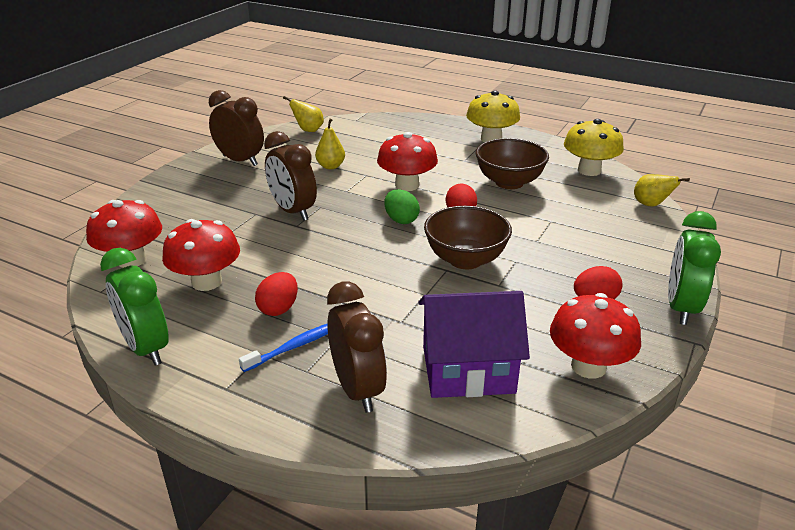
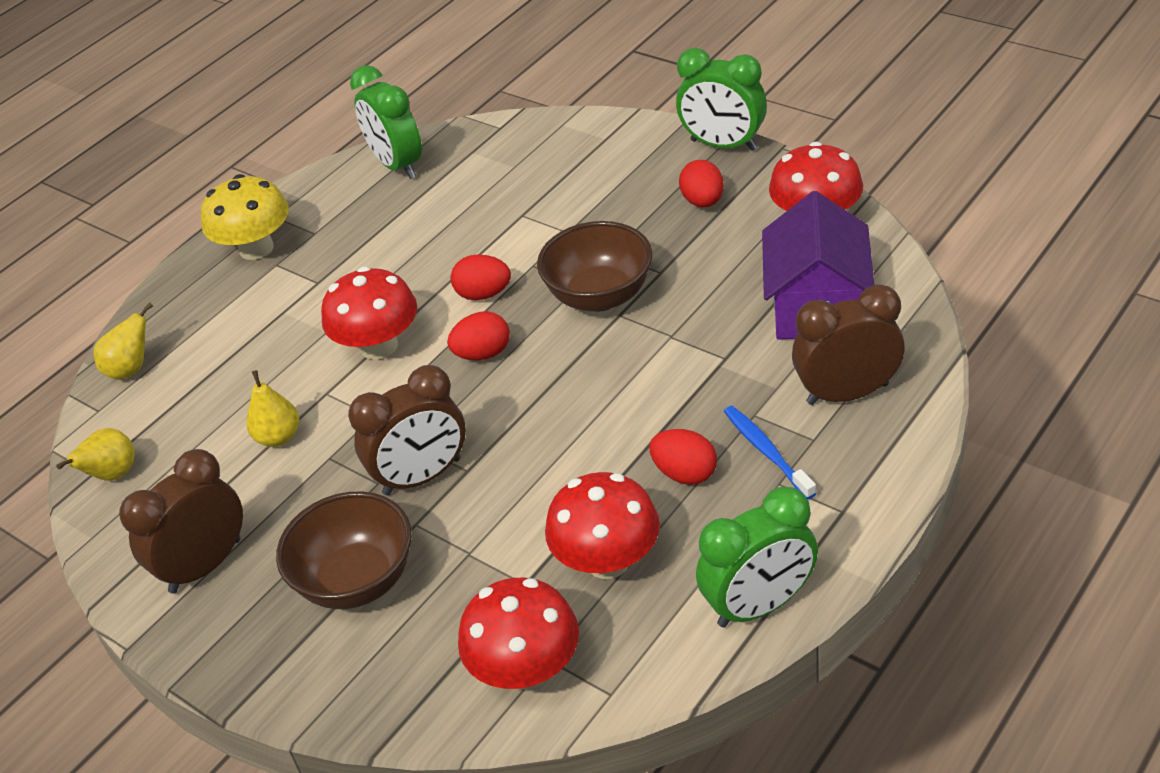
camera: 75 degrees left, 10 degrees up
green egg [384,189,420,224] -> red egg [447,311,510,360]
brown bowl [476,138,549,189] -> brown bowl moved to [276,491,412,609]
yellow mushroom [564,119,624,176] -> green clock [350,65,422,179]
yellow pear [634,174,690,206] -> yellow pear moved to [94,303,153,380]

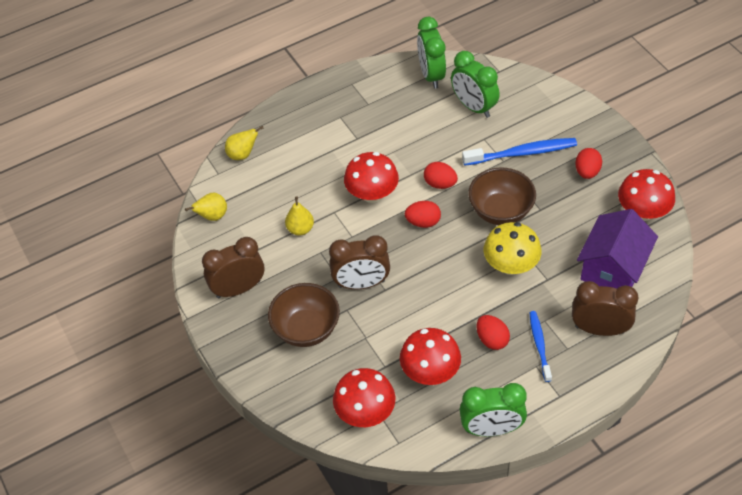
camera: 20 degrees right, 10 degrees up
yellow mushroom [201,174,289,260] -> yellow mushroom moved to [483,222,542,275]
green clock [676,48,767,151] -> green clock moved to [451,51,500,118]
none -> blue toothbrush [462,138,577,166]

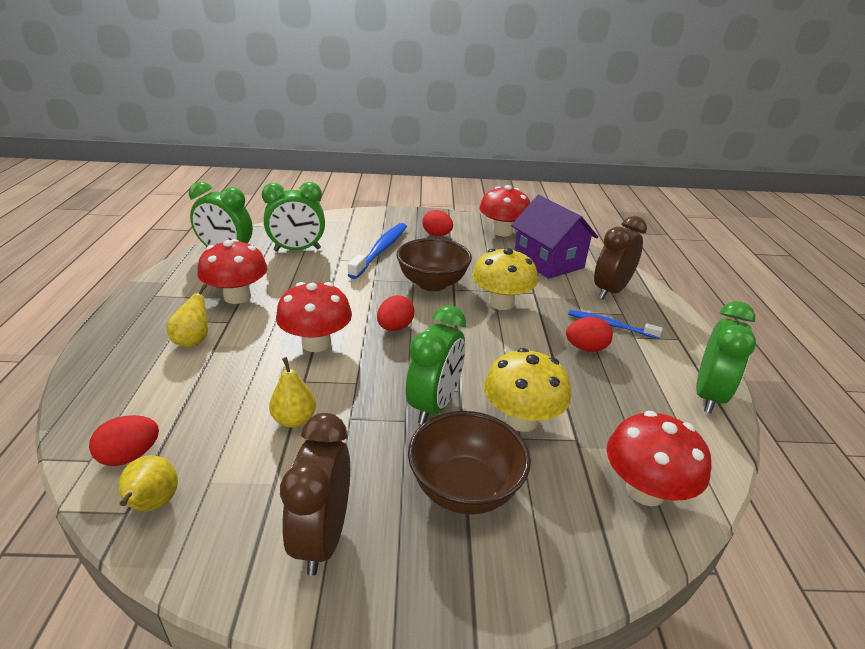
camera: 65 degrees left, 20 degrees down
yellow pear [225,126,264,160] -> yellow pear moved to [166,284,208,347]
brown clock [329,235,390,289] -> green clock [406,305,466,424]
red mushroom [400,328,461,385] -> red mushroom moved to [197,239,267,304]
red egg [424,162,458,189] -> red egg moved to [89,415,159,466]
none -> yellow mushroom [484,348,571,432]

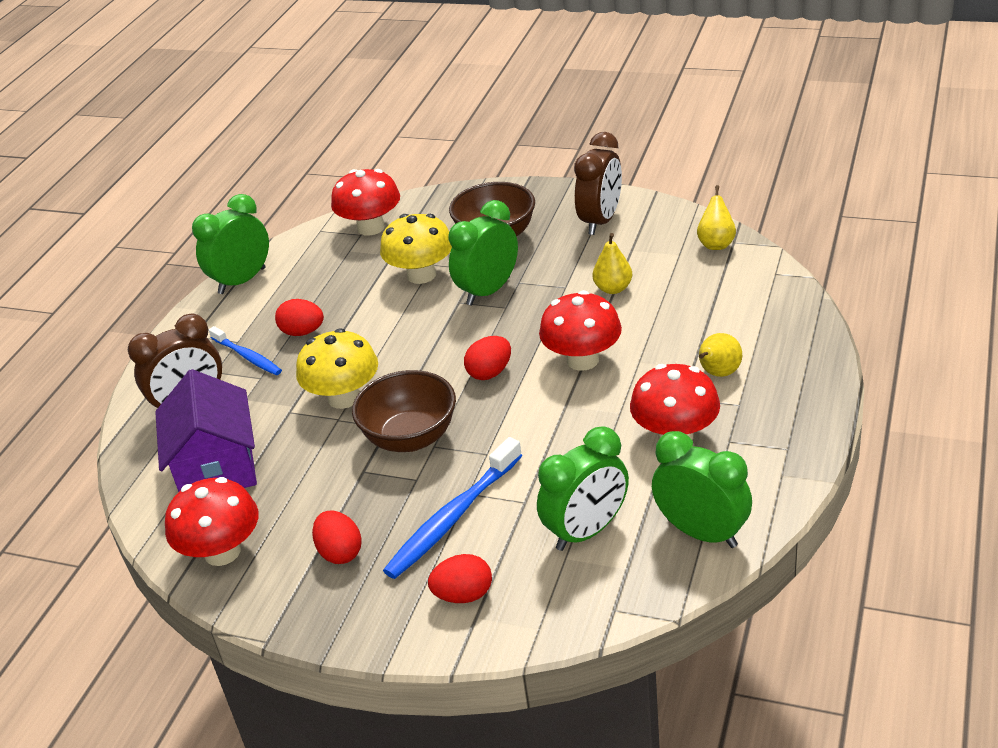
camera: 155 degrees left, 5 degrees up
red egg [89,415,159,466] -> red egg moved to [428,554,492,603]
green clock [262,182,325,252] -> green clock turned 135 degrees clockwise [537,426,629,551]

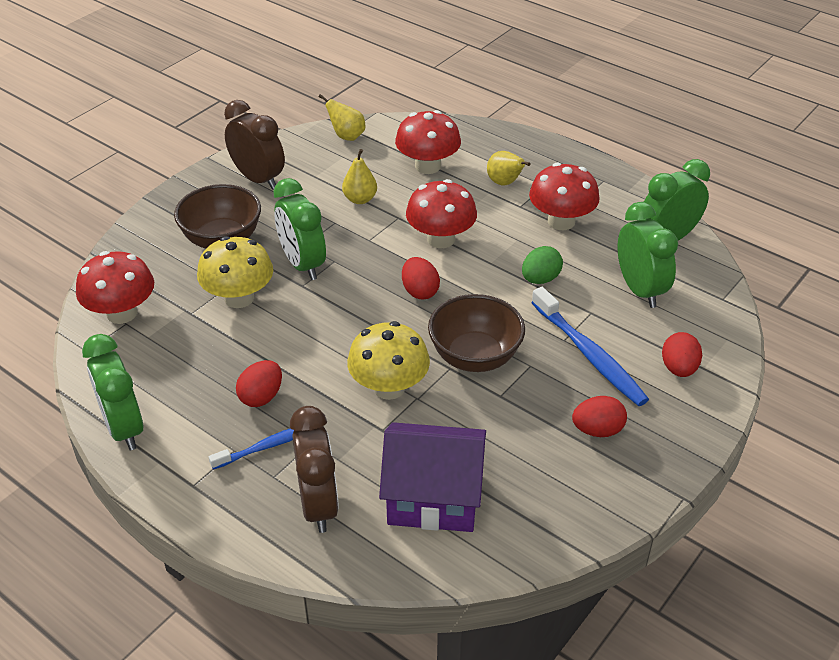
camera: 75 degrees left, 5 degrees up
red mushroom [165,477,259,566] -> red mushroom moved to [395,110,461,174]
none -> green egg [522,246,563,284]

